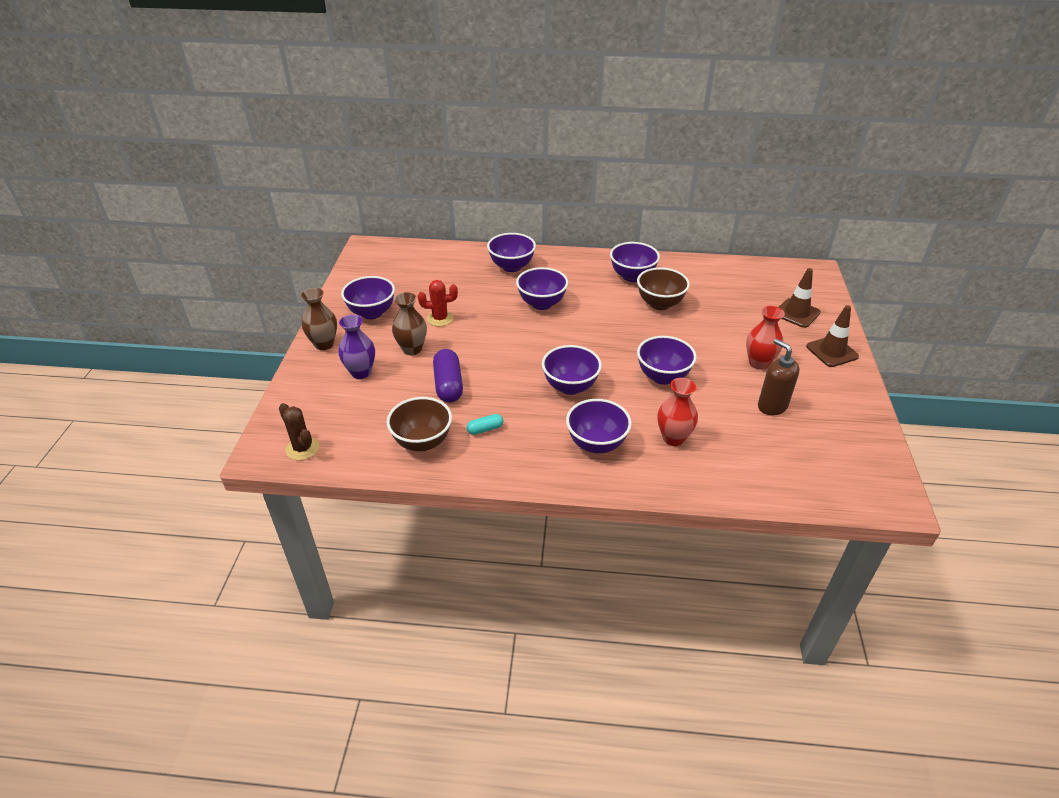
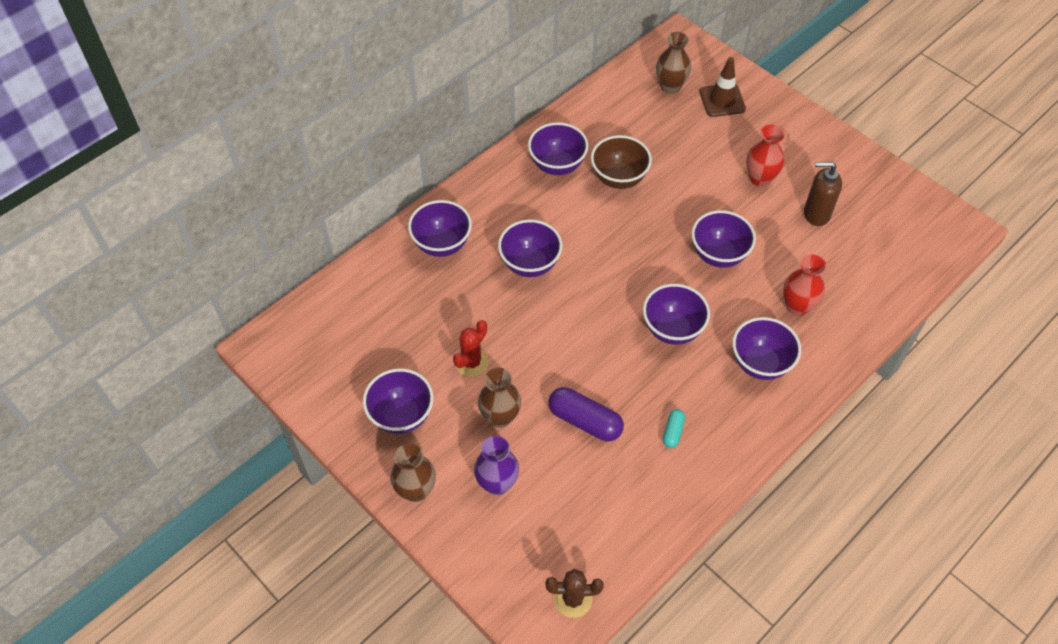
camera: 50 degrees left, 15 degrees up
brown bowl [387,397,452,451] -> none
brown traffic cone [806,305,859,367] -> none
none -> brown vase [656,32,691,94]

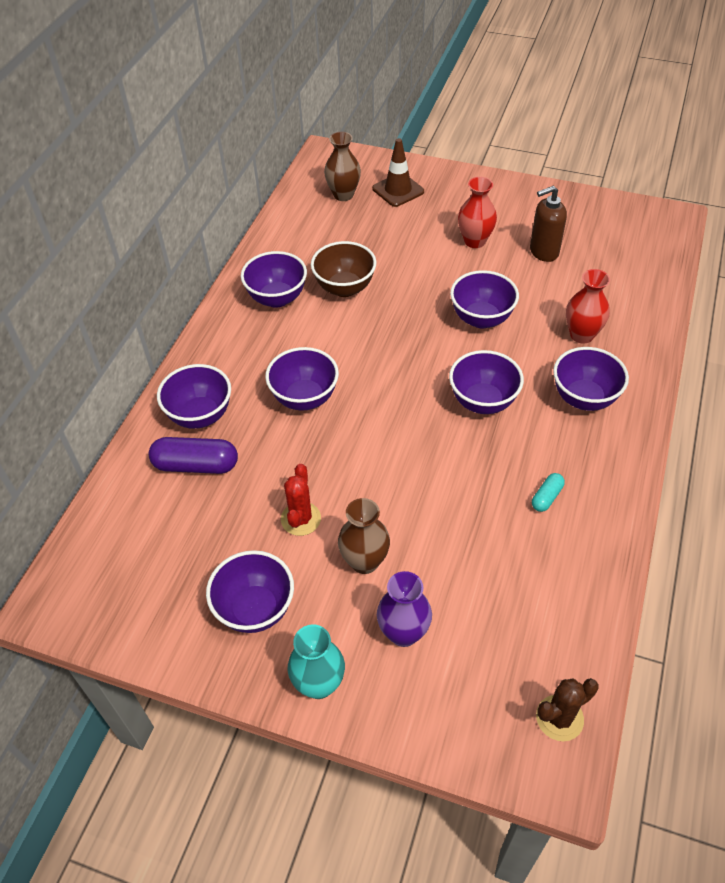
camera: 25 degrees left, 5 degrees down
brown vase [391,443,436,502] -> turquoise vase [288,624,345,699]
purple capsule [548,387,624,441] -> purple capsule moved to [149,437,238,474]
turquoise capsule [663,409,685,448] -> turquoise capsule turned 45 degrees clockwise [532,473,565,512]

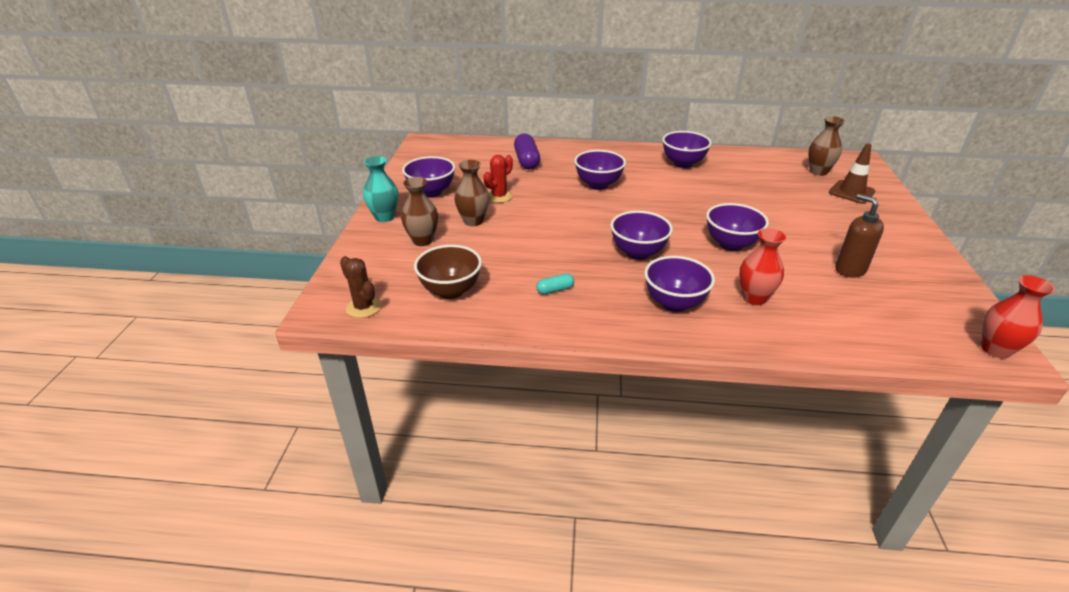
camera: 75 degrees right, 15 degrees down
purple bowl [157,364,231,429] -> none
red cactus [281,464,321,536] -> red cactus turned 45 degrees counterclockwise [484,155,513,203]
brown bowl [311,241,376,297] -> brown bowl moved to [414,245,482,299]
purple vase [377,571,432,647] -> brown vase [401,177,438,246]
red vase [458,177,497,248] -> red vase moved to [981,275,1055,359]
turquoise capsule [532,473,565,512] -> turquoise capsule turned 45 degrees counterclockwise [536,274,574,295]

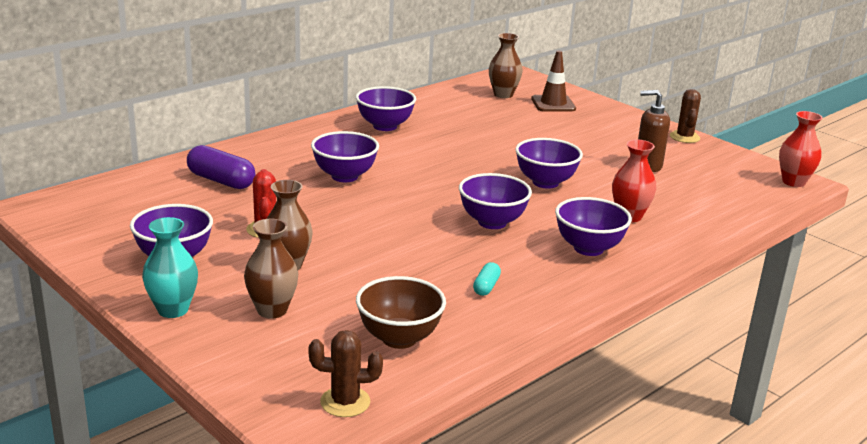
camera: 50 degrees left, 10 degrees down
none -> brown cactus [670,89,701,143]

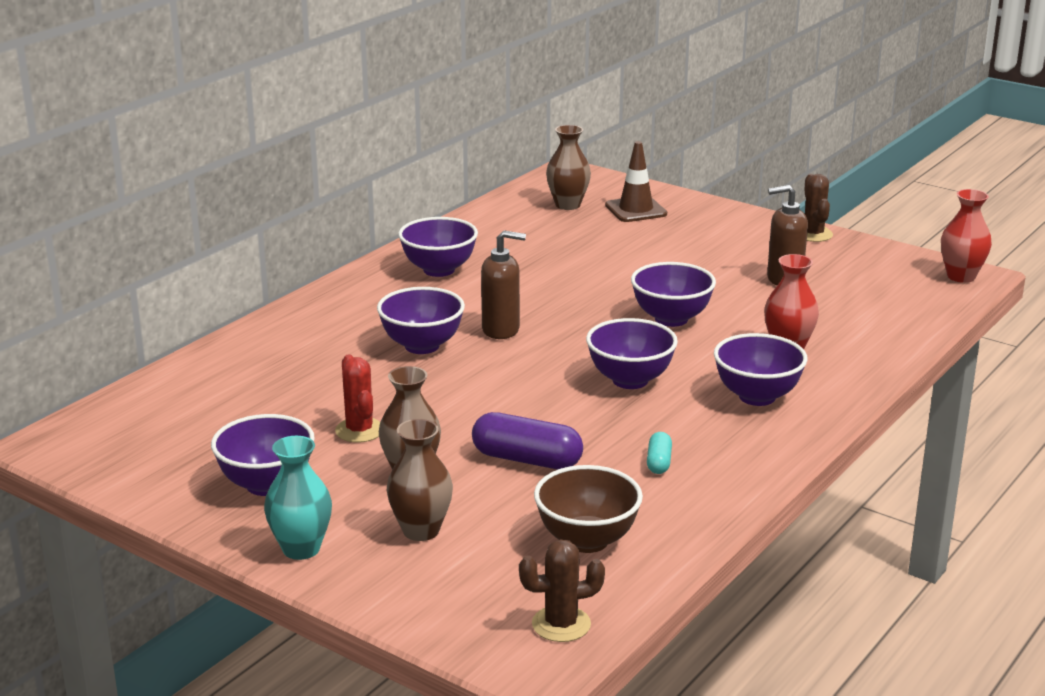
camera: 10 degrees left, 0 degrees up
purple capsule [187,145,256,189] -> purple capsule moved to [472,412,583,469]
none -> brown soap dispenser [481,230,526,339]

